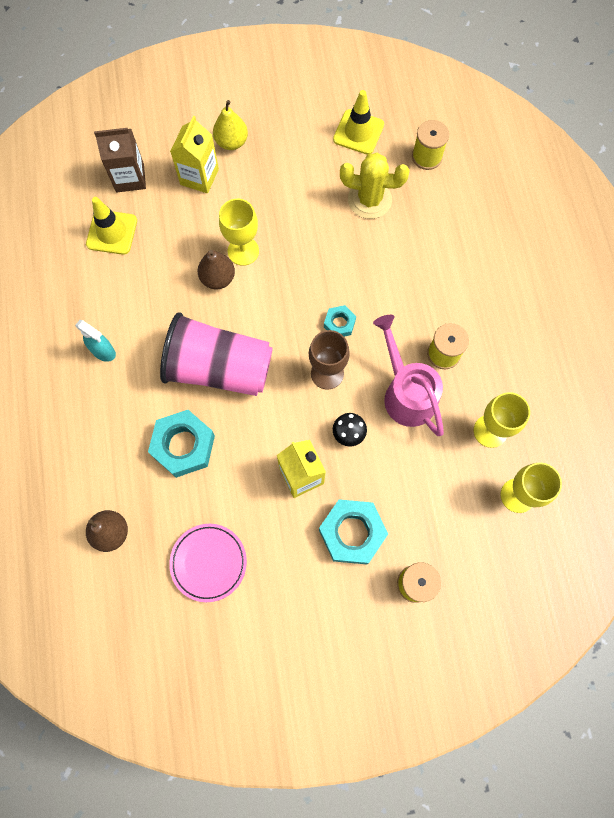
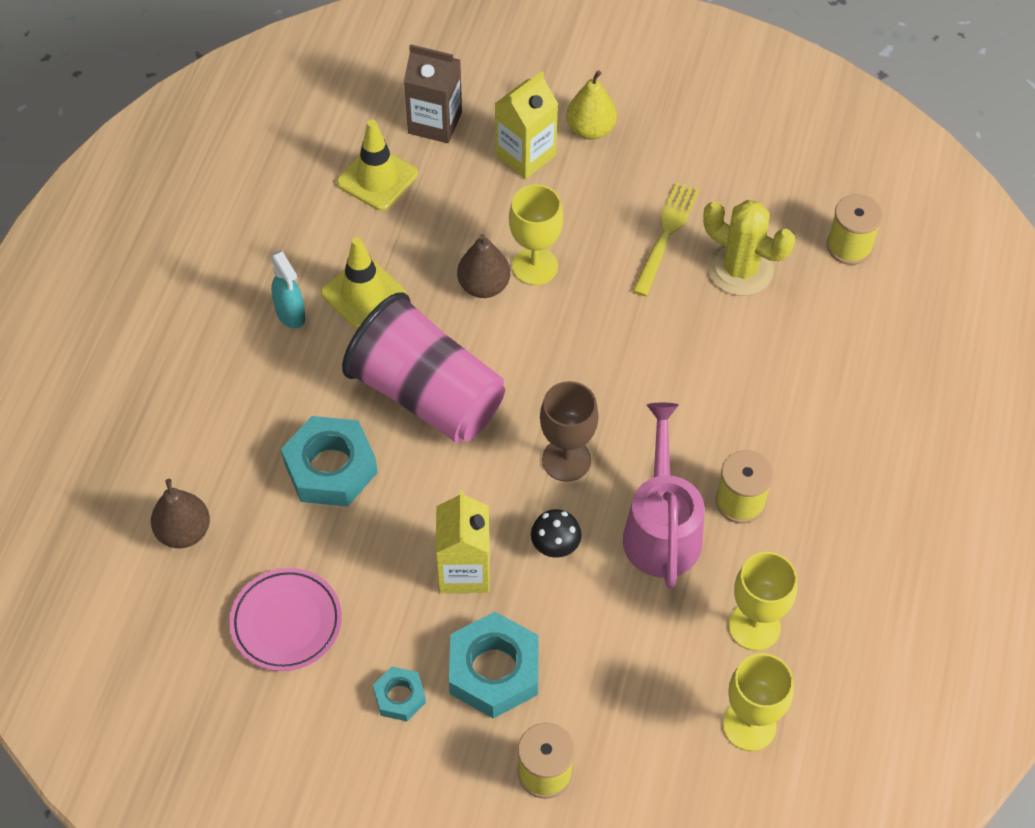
camera: 25 degrees right, 15 degrees down
turquoise nut [324,305,356,337] -> turquoise nut moved to [373,667,426,721]
yellow traffic cone [333,90,384,155] -> yellow traffic cone moved to [320,237,406,329]
none -> yellow fork [632,182,699,296]

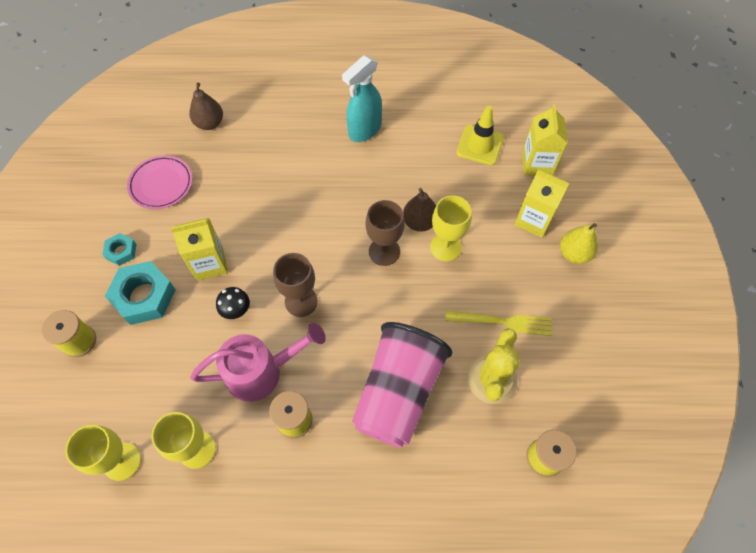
camera: 75 degrees right, 5 degrees up
turquoise spray bottle [270,250,305,329] -> turquoise spray bottle [342,55,382,142], size x1.58
turquoise nut [281,416,378,507] -> none
yellow traffic cone [320,237,406,329] -> none
pink cup [342,292,505,443] -> pink cup moved to [352,322,452,448]
brown carton [404,44,462,143] -> yellow carton [522,104,568,176]
none -> brown goblet [366,200,405,266]

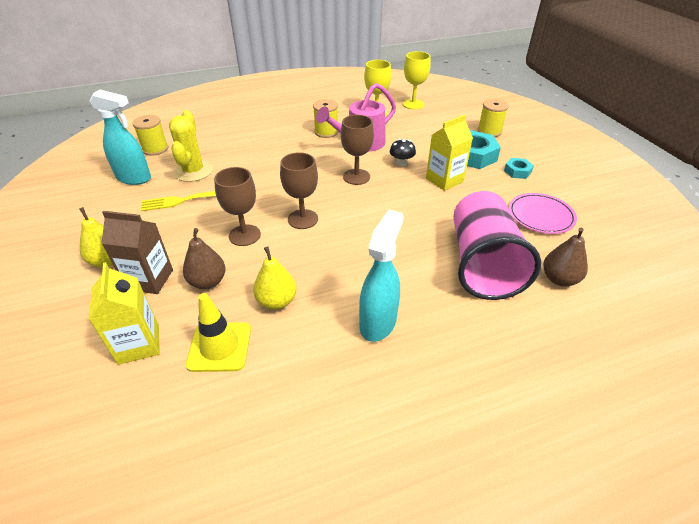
camera: 160 degrees right, 20 degrees down
pink cup [352,322,452,448] -> pink cup moved to [453,191,541,300]
brown pear [403,188,436,232] -> brown pear moved to [183,228,226,289]
yellow goblet [430,196,472,261] -> brown goblet [214,167,261,246]
yellow carton [515,170,570,238] -> brown carton [101,211,173,294]
none -> turquoise spray bottle [89,89,151,185]
none -> yellow pear [253,247,297,310]

